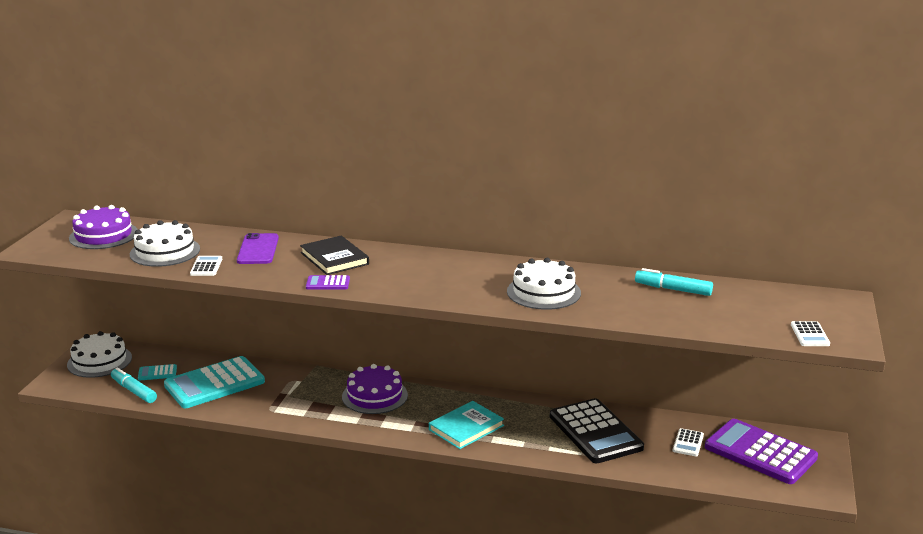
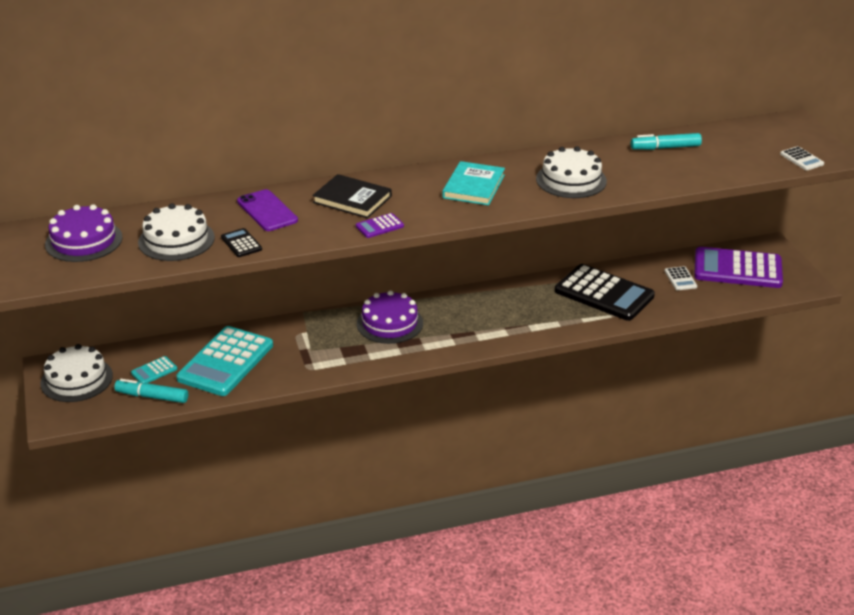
camera: 30 degrees left, 10 degrees up
white calculator [190,256,222,276] -> black calculator [221,228,262,257]
turquoise book [429,401,504,449] -> turquoise book moved to [442,161,505,205]

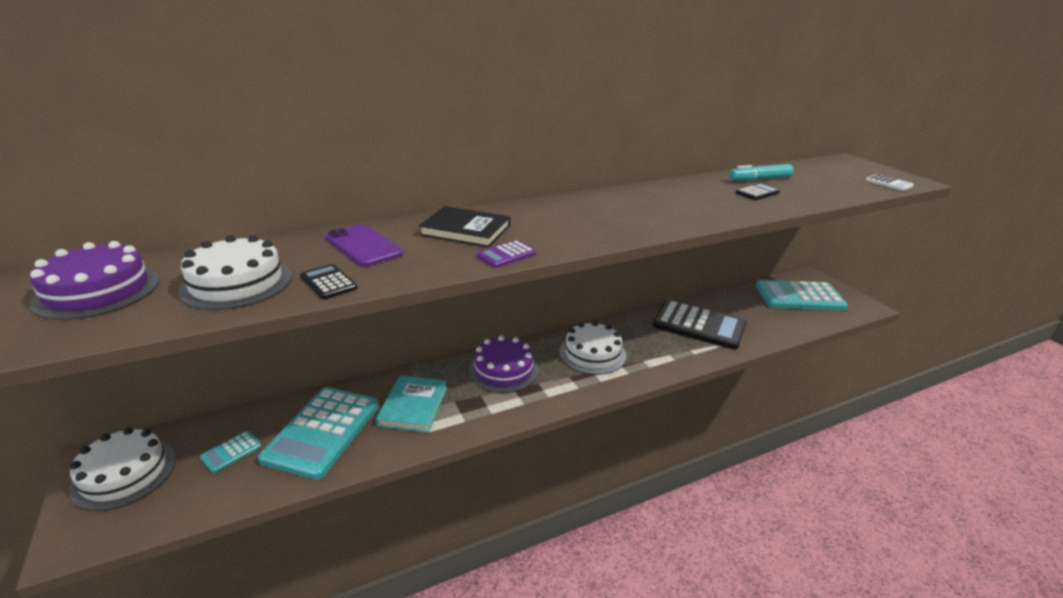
camera: 10 degrees left, 5 degrees down
turquoise marker [114,379,188,403] -> none
turquoise book [442,161,505,205] -> turquoise book moved to [376,376,448,433]
white cake [536,146,607,198] -> white cake moved to [559,321,626,375]
white calculator [665,266,697,290] -> none
purple calculator [694,247,783,288] -> turquoise calculator [756,280,848,310]
none -> black calculator [736,183,780,200]

